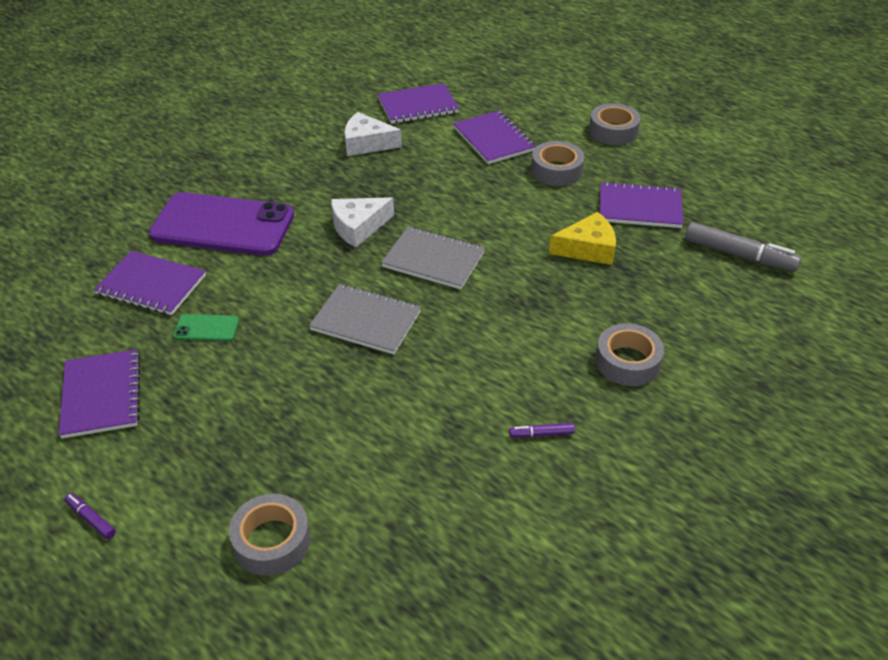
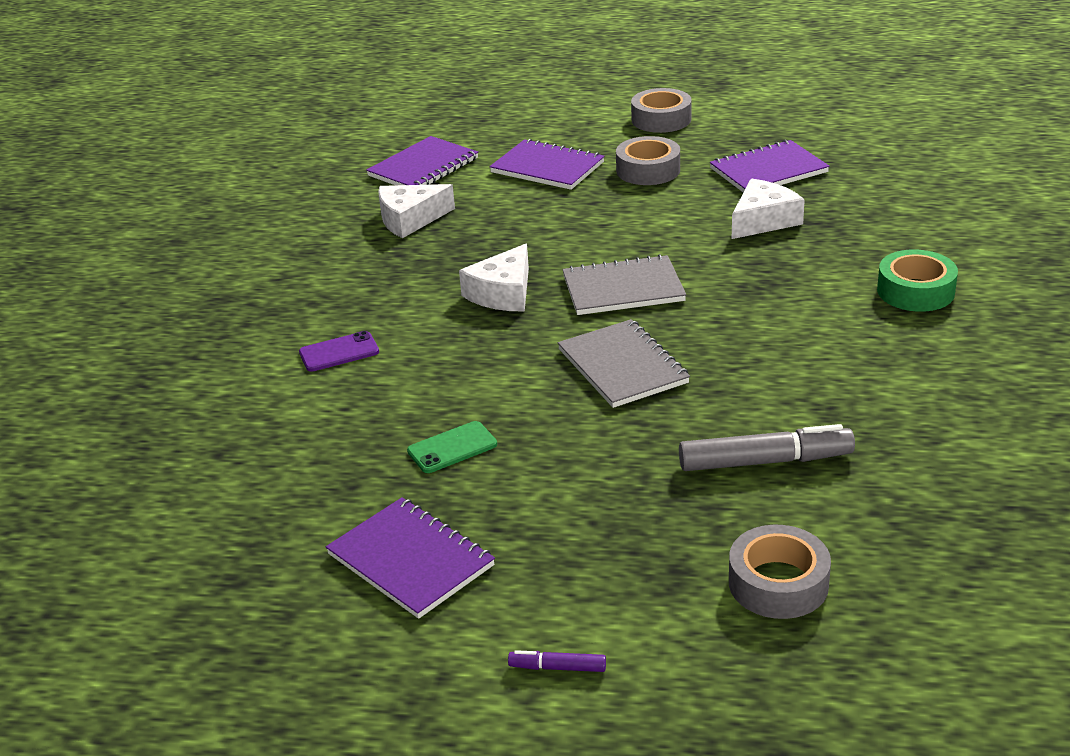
camera: 30 degrees left, 10 degrees down
purple notebook [94,251,206,315] -> none
purple phone [149,192,294,256] -> purple phone [299,331,379,372], size x0.41
grey notebook [309,284,421,354] -> grey notebook turned 75 degrees clockwise [558,319,690,408]
purple marker [509,423,575,438] -> none
yellow cheese [549,212,616,265] -> white cheese [732,179,805,239]
grey tape [595,323,664,386] -> green tape [877,249,958,312]
grey marker [685,222,801,272] -> grey marker moved to [679,424,855,471]

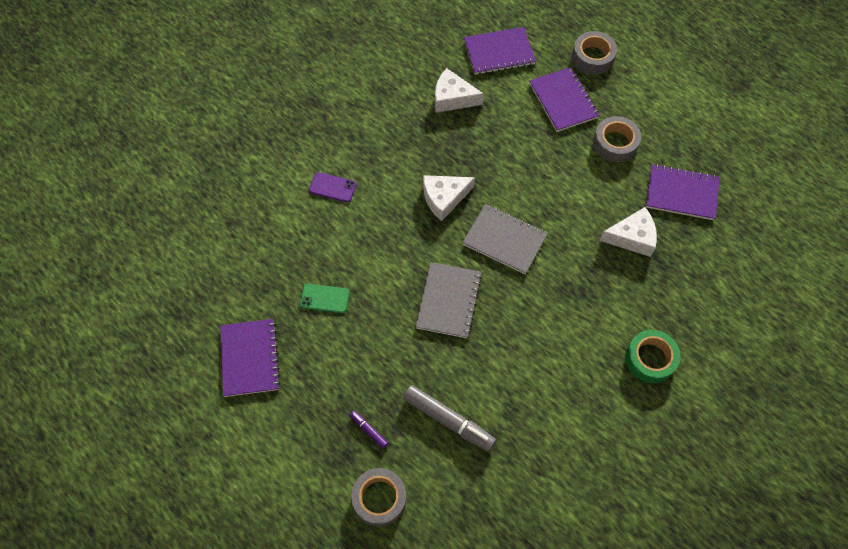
camera: 35 degrees right, 30 degrees up
purple marker [508,650,606,672] -> purple marker moved to [350,411,388,449]
grey tape [631,88,692,133] -> grey tape moved to [572,31,617,75]

